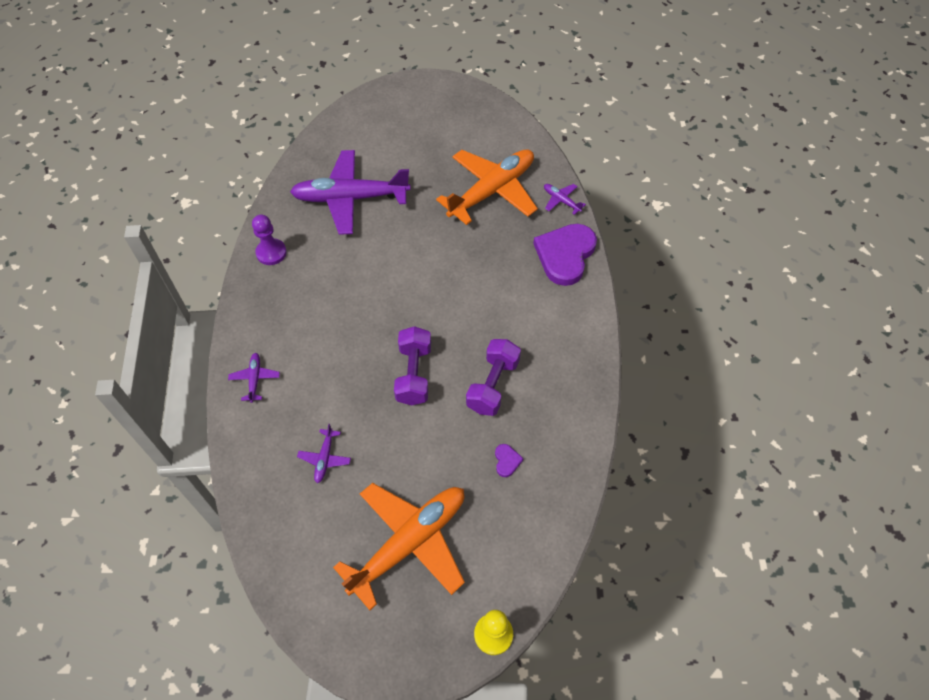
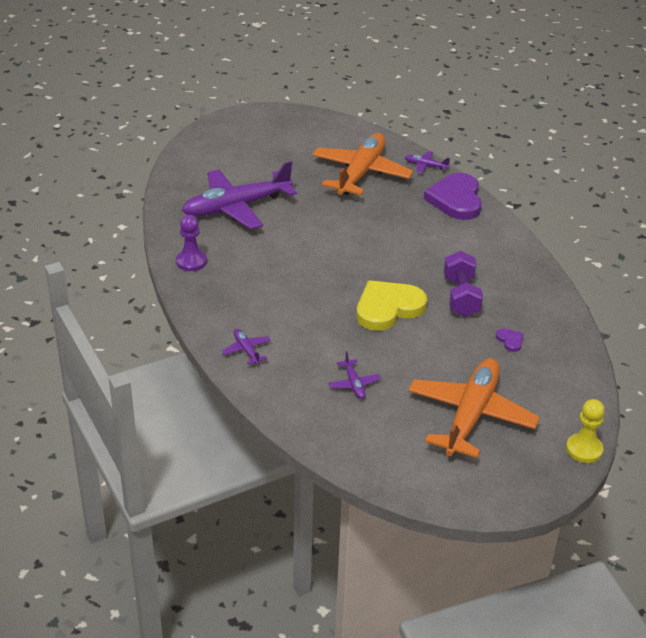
camera: 25 degrees left, 20 degrees down
purple dumbbell [394,326,431,406] -> yellow heart [356,280,427,331]

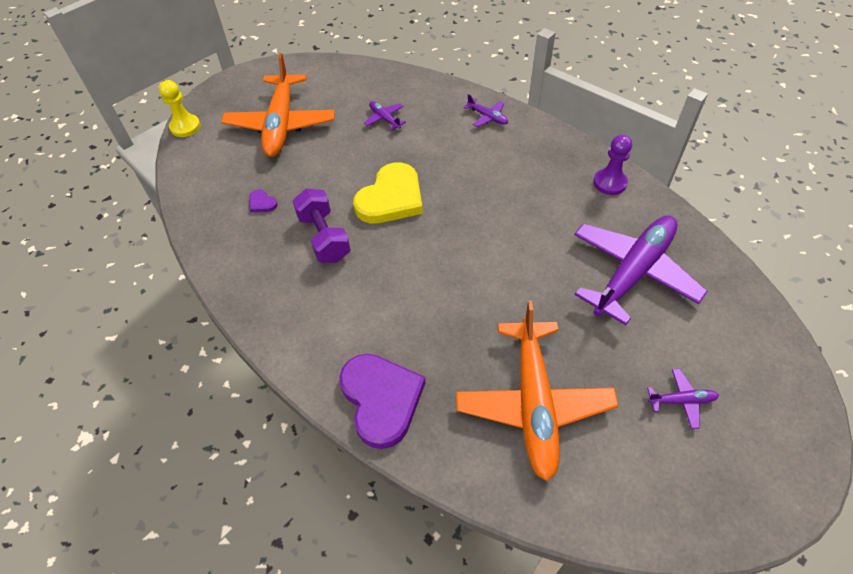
camera: 160 degrees right, 15 degrees up
purple plane [405,151,450,174] -> purple plane moved to [647,369,719,429]

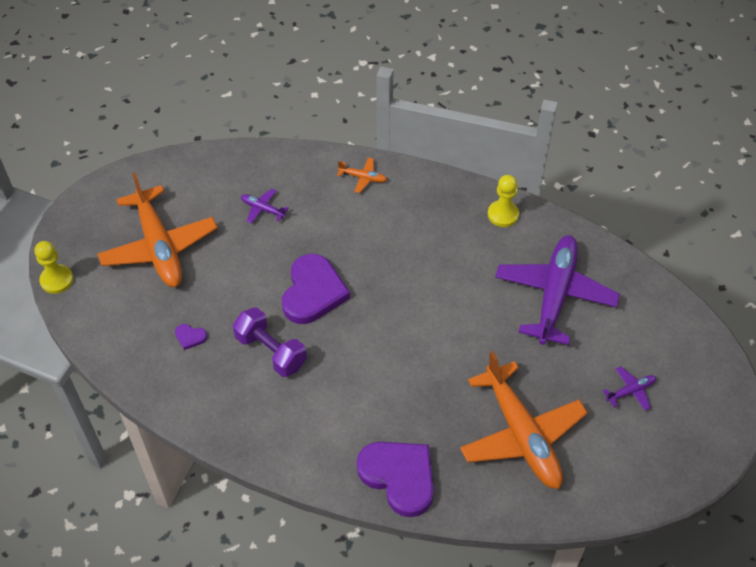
camera: 25 degrees left, 0 degrees up
yellow heart [353,162,423,224] -> purple heart [282,254,350,324]
purple plane [464,94,508,127] -> orange plane [337,158,387,193]
purple pawn [593,135,632,195] -> yellow pawn [488,175,519,227]

